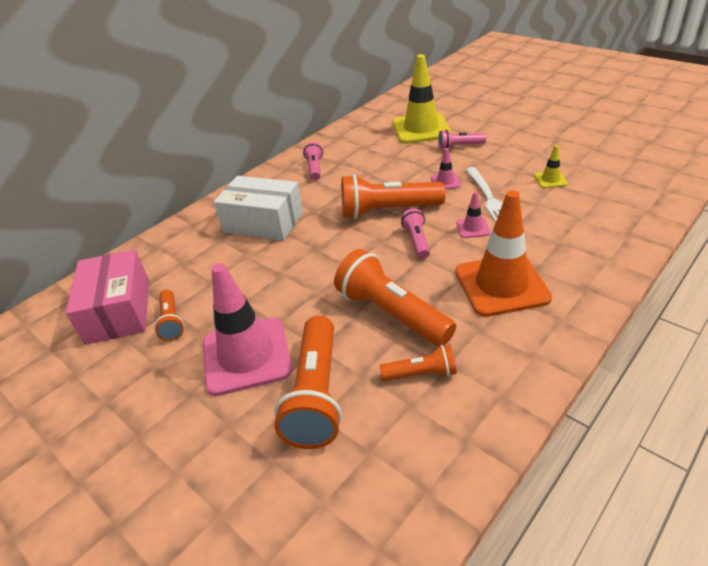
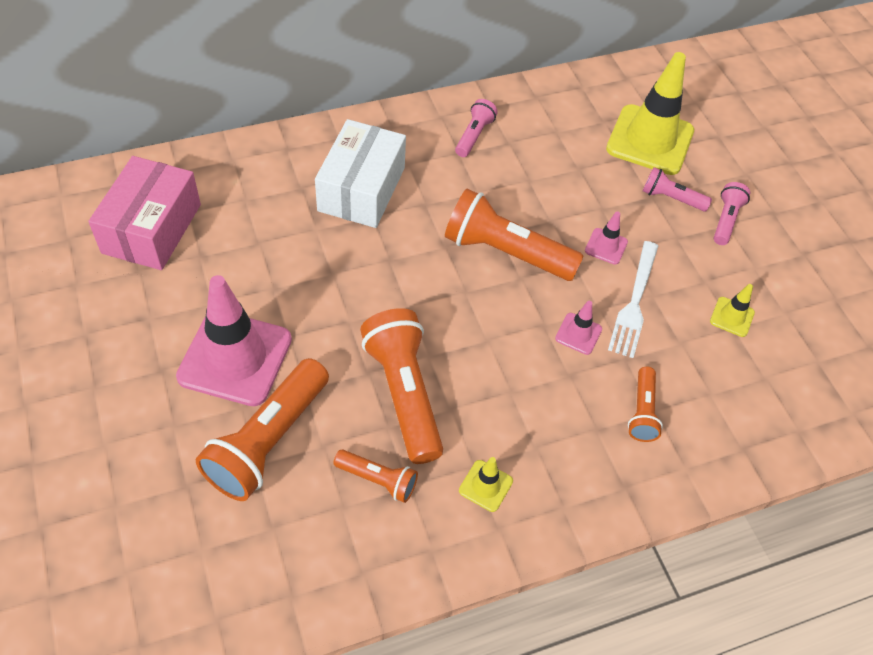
camera: 20 degrees right, 15 degrees up
orange flashlight [154,290,184,341] -> orange flashlight moved to [628,367,663,442]
white box [214,176,303,241] -> white box turned 60 degrees clockwise [315,119,406,228]
pink flashlight [401,208,430,259] -> pink flashlight moved to [714,182,750,245]
orange traffic cone [456,191,552,317] -> none
none -> yellow traffic cone [459,457,513,512]

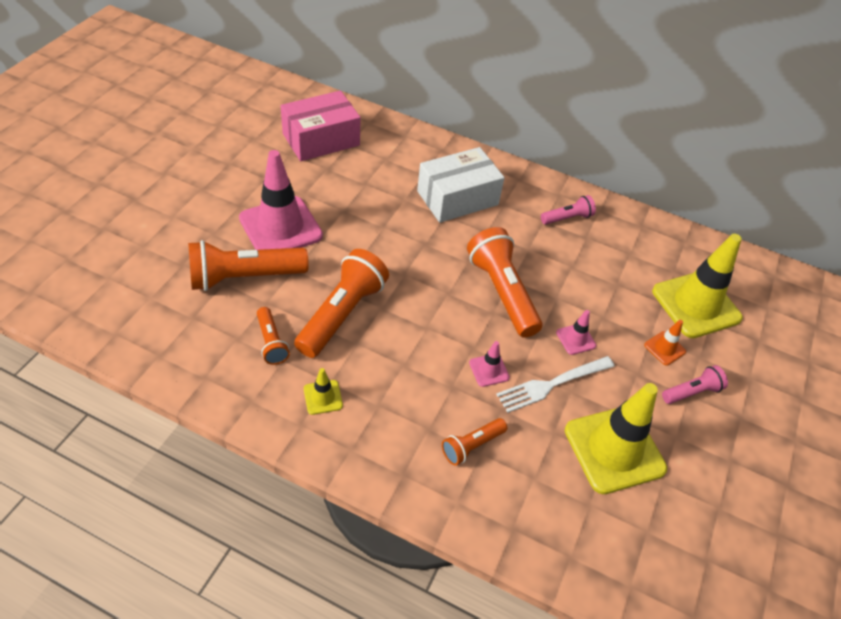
camera: 45 degrees right, 5 degrees down
pink flashlight [643,167,712,211] -> orange traffic cone [644,320,686,366]
yellow traffic cone [710,284,755,337] -> yellow traffic cone [565,383,667,494], size x2.29

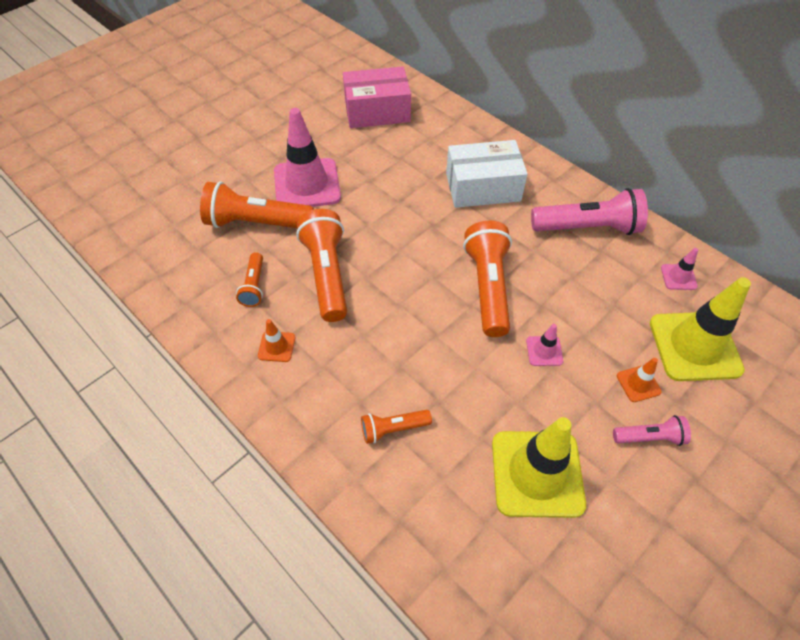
camera: 25 degrees right, 5 degrees up
orange flashlight [294,249,389,358] -> orange flashlight turned 60 degrees counterclockwise [296,209,347,322]
yellow traffic cone [304,368,343,415] -> orange traffic cone [258,319,295,362]
pink traffic cone [469,341,510,387] -> pink traffic cone moved to [661,248,698,290]
white fork [496,356,615,413] -> none
pink flashlight [541,195,596,225] -> pink flashlight [531,188,648,235], size x1.91

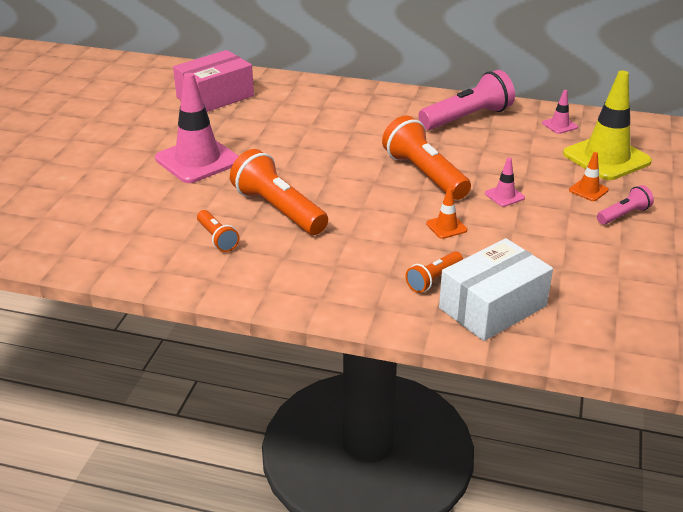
camera: 30 degrees left, 20 degrees down
orange flashlight [200,182,314,228] -> none
orange traffic cone [258,319,295,362] -> orange traffic cone moved to [426,187,467,239]
white box [446,140,528,208] -> white box moved to [439,238,553,341]
yellow traffic cone [492,417,586,518] -> none

